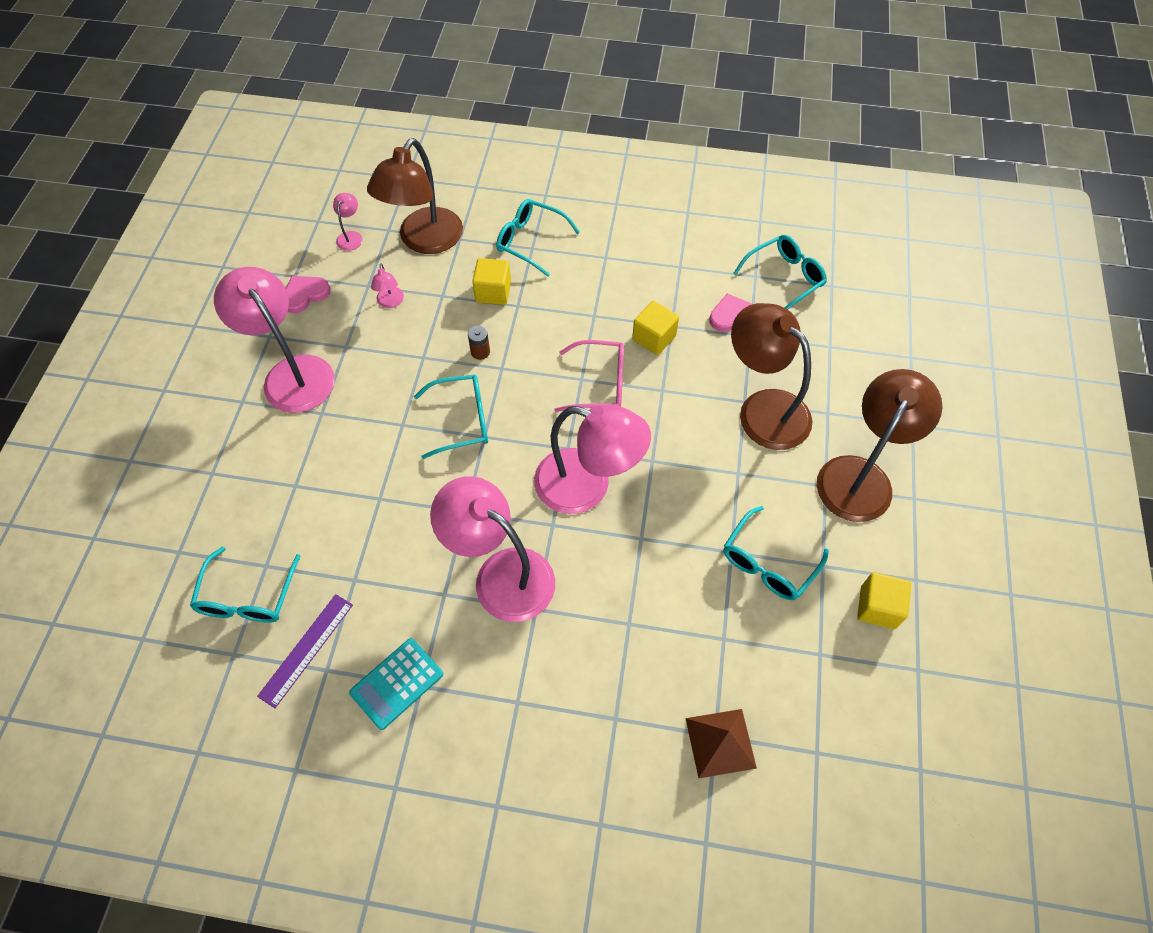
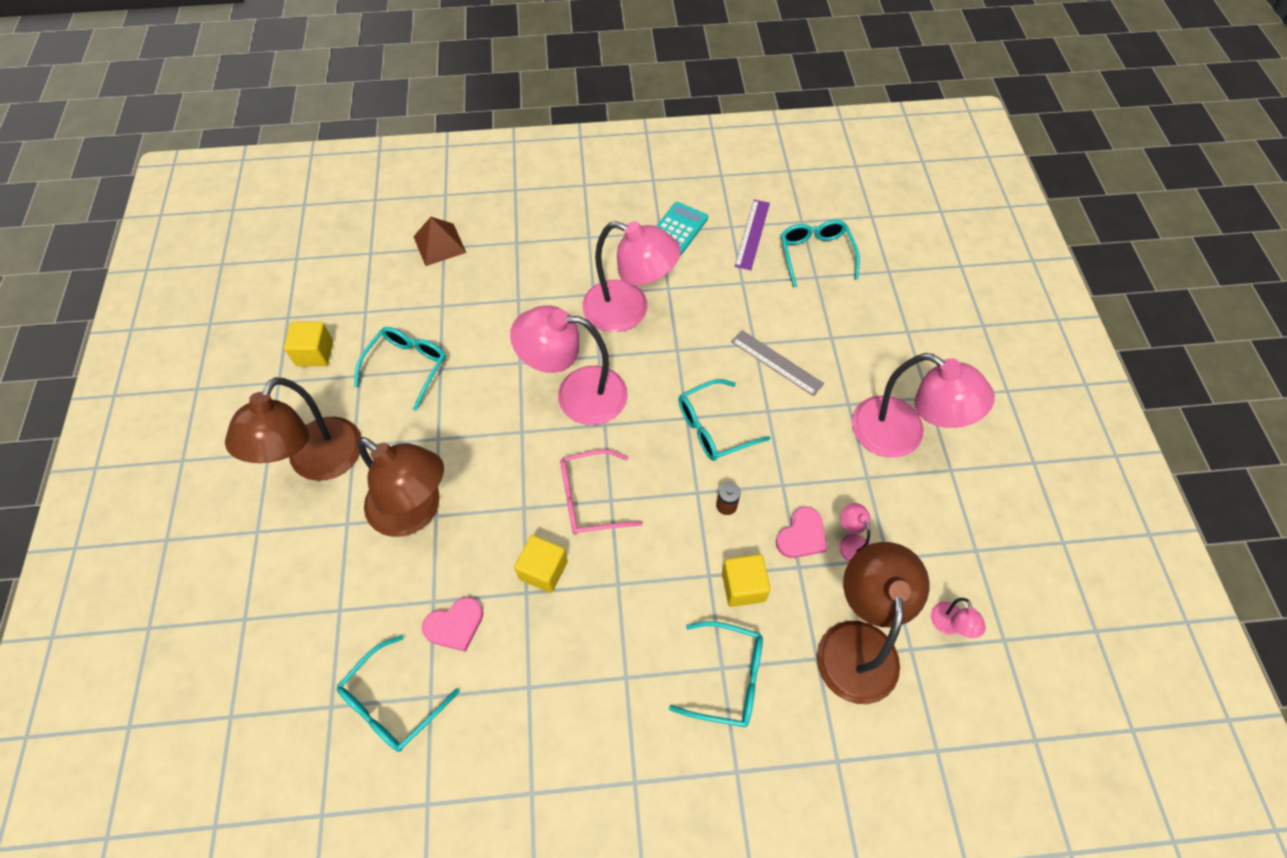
camera: 165 degrees right, 0 degrees up
pink heart [286,276,331,313] -> pink heart moved to [776,506,827,558]
none -> grey ruler [731,330,824,396]

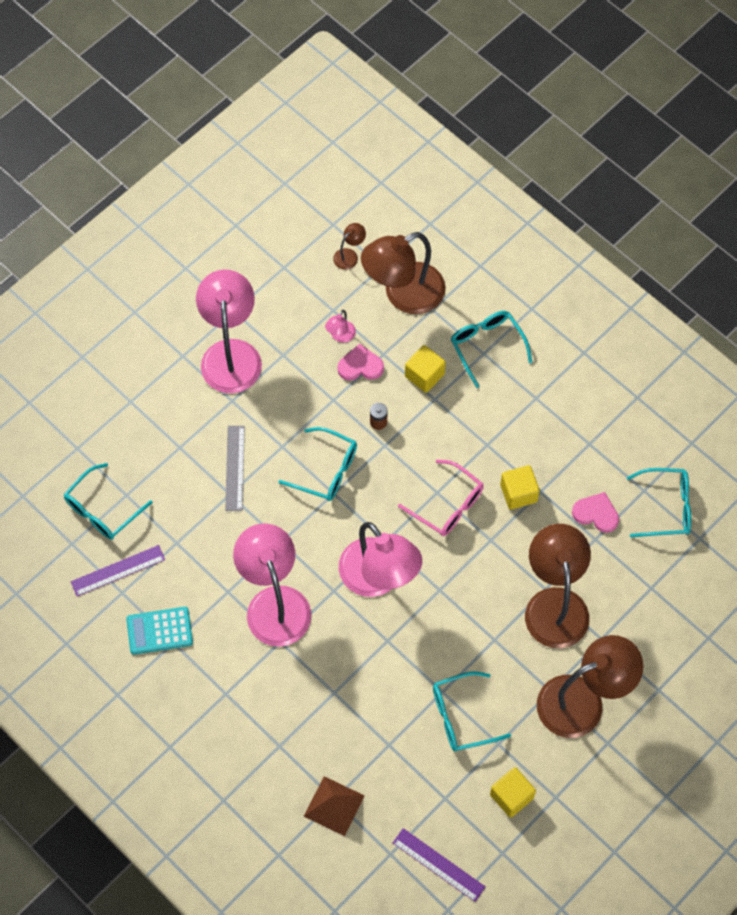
camera: 130 degrees left, 5 degrees up
pink lamp [931,598,986,638] -> brown lamp [333,223,366,270]
none -> purple ruler [393,828,486,902]

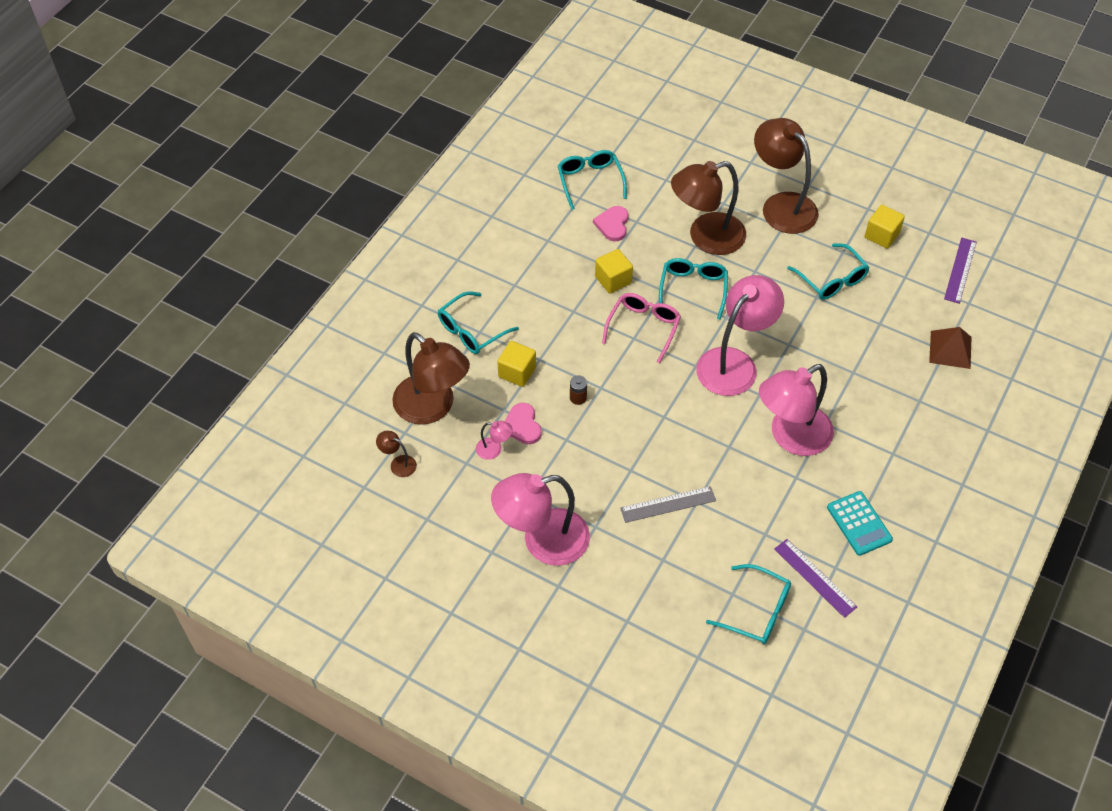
camera: 105 degrees left, 10 degrees down
turquoise glasses [278,427,357,501] -> turquoise glasses moved to [659,258,728,320]

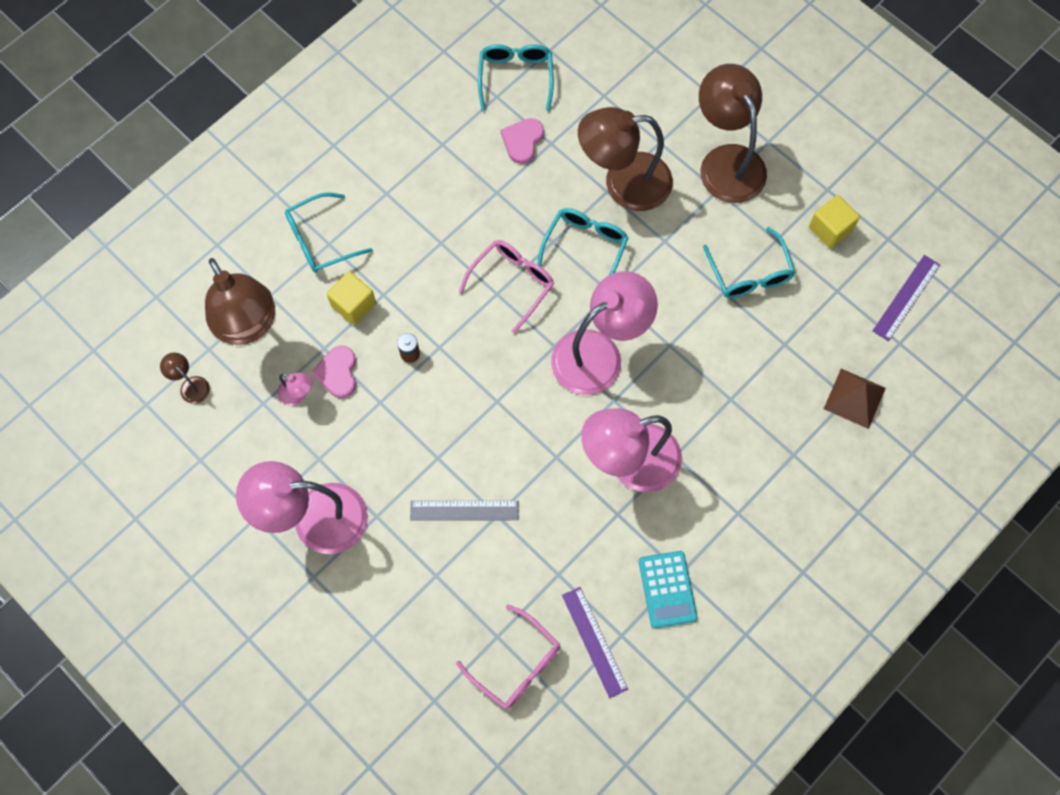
camera: 15 degrees right, 15 degrees up
yellow cube [595,249,633,294] -> none
turquoise glasses [706,564,791,644] -> pink glasses [456,605,560,709]

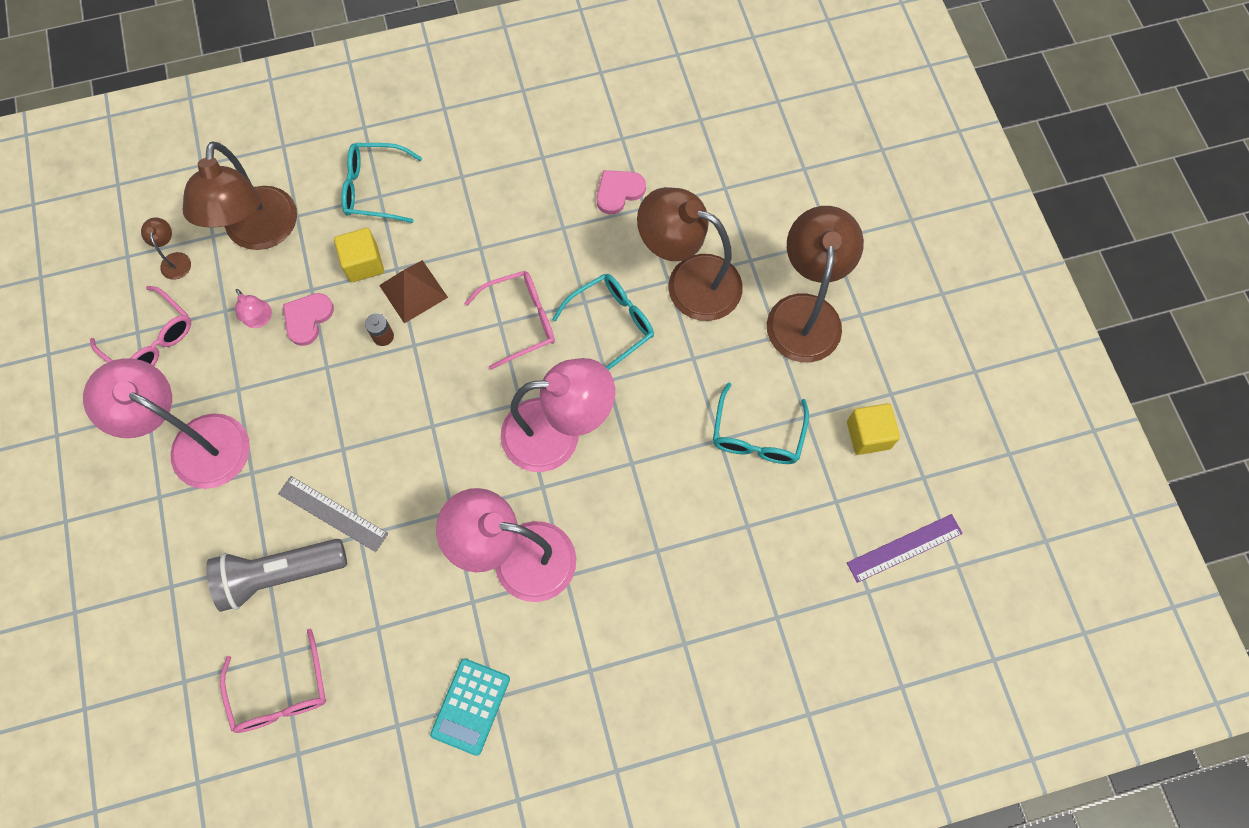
camera: 30 degrees right, 0 degrees up
turquoise glasses [478,44,554,111] -> none
purple ruler [562,587,628,698] -> none
brown pyramid [824,369,886,429] -> brown pyramid moved to [379,260,448,323]
none -> pink glasses [90,286,191,366]
none -> grey flashlight [206,539,347,612]

